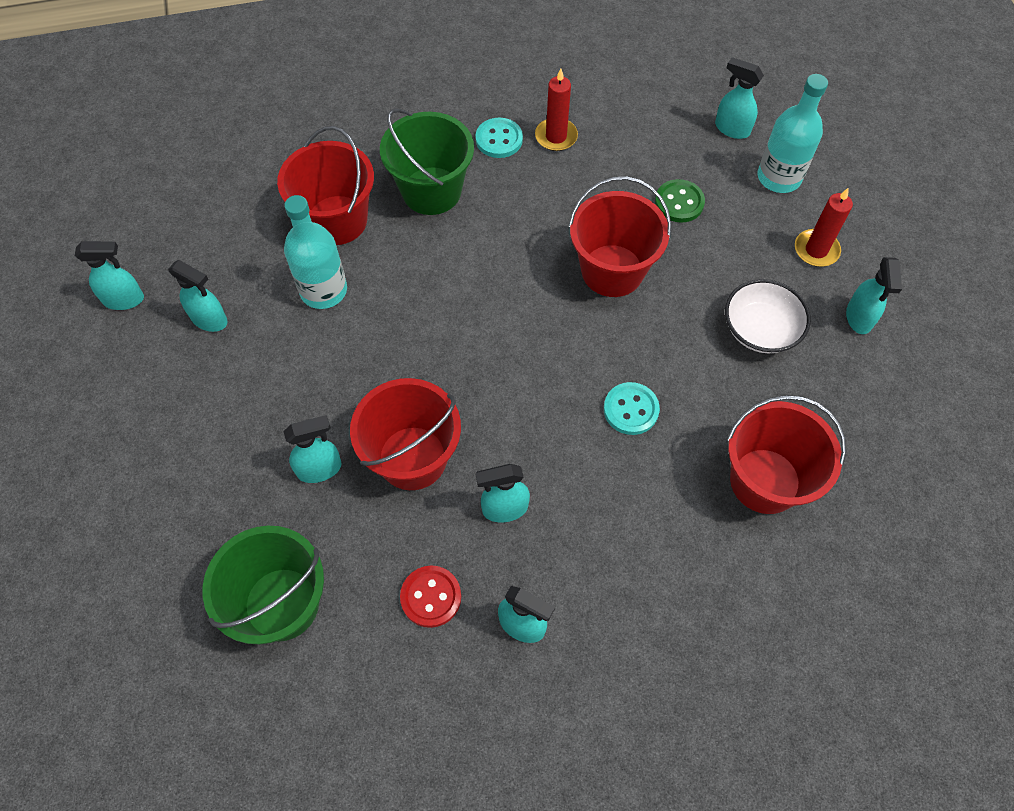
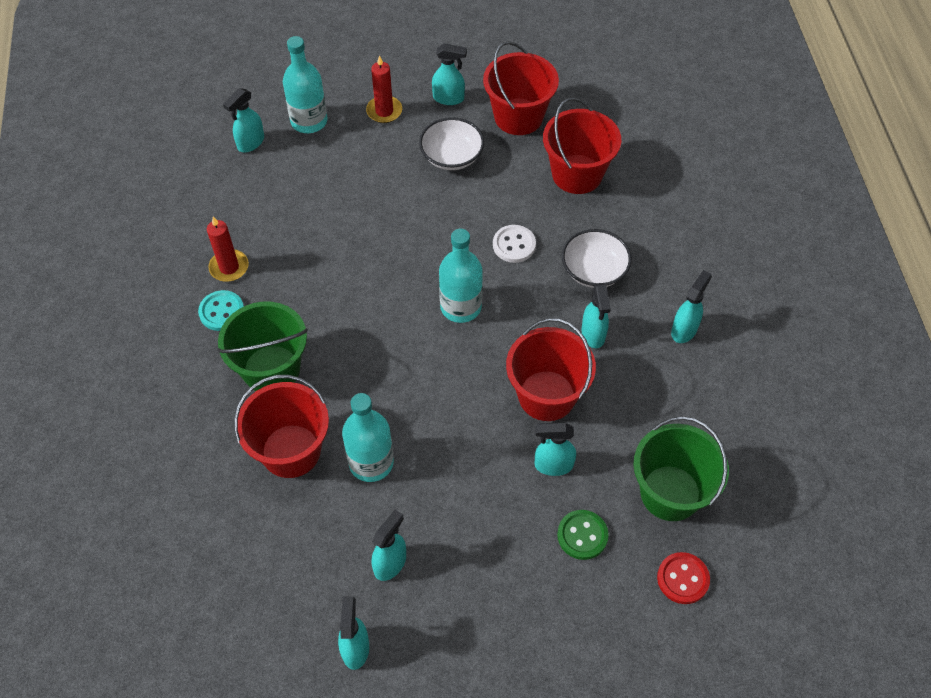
camera: 85 degrees left, 5 degrees down
turquoise spray bottle [283,415,341,483] -> turquoise spray bottle turned 75 degrees counterclockwise [535,422,576,476]
red button [400,565,461,628] -> red button moved to [657,552,710,604]
red bucket [568,176,671,297] -> red bucket moved to [483,41,559,135]
turquoise button [604,382,660,435] -> white button [493,225,536,263]
green button [655,179,705,223] -> green button moved to [557,510,609,560]
none -> turquoise bottle [439,229,483,323]
none -> white bowl [562,229,632,288]

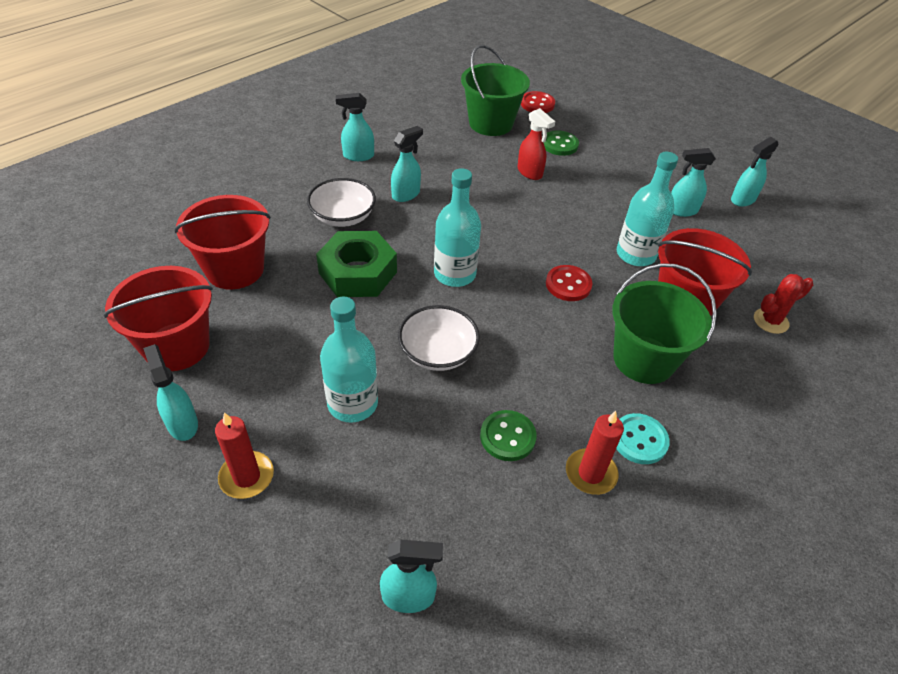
camera: 130 degrees left, 10 degrees down
turquoise bottle [283,36,328,133] -> turquoise bottle moved to [320,297,378,423]
white bowl [419,117,484,170] -> white bowl moved to [398,305,480,371]
white button [493,225,536,263] -> green nut [316,231,397,297]
red bucket [506,318,596,421] -> none
turquoise spray bottle [535,422,576,476] -> red spray bottle [517,108,555,180]
none -> green button [480,410,537,461]
none -> red button [546,265,593,301]
none -> red cactus [754,274,813,334]

